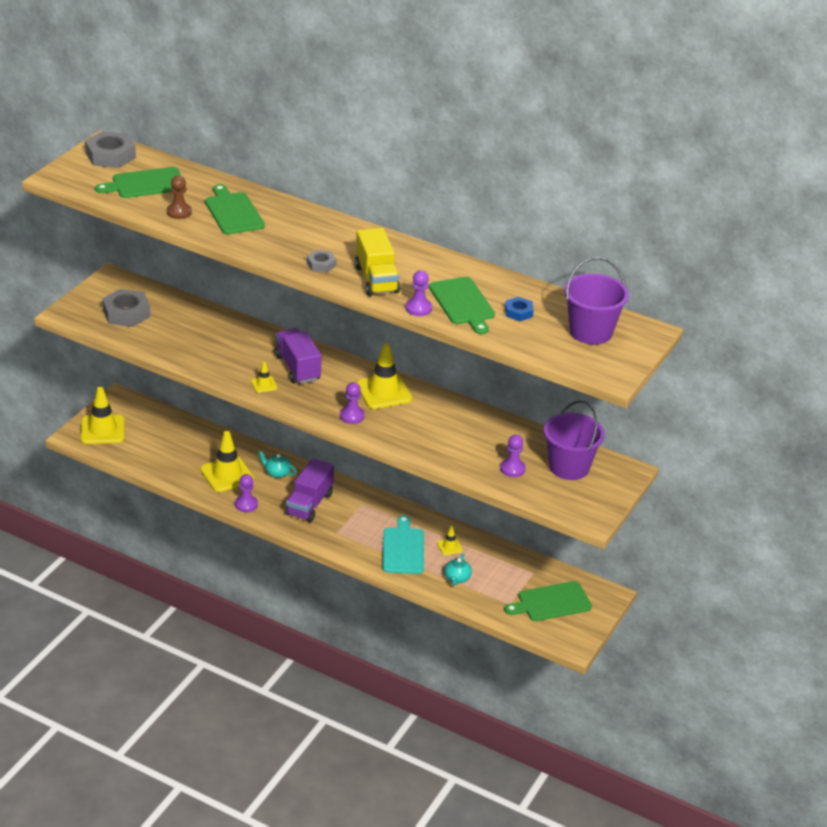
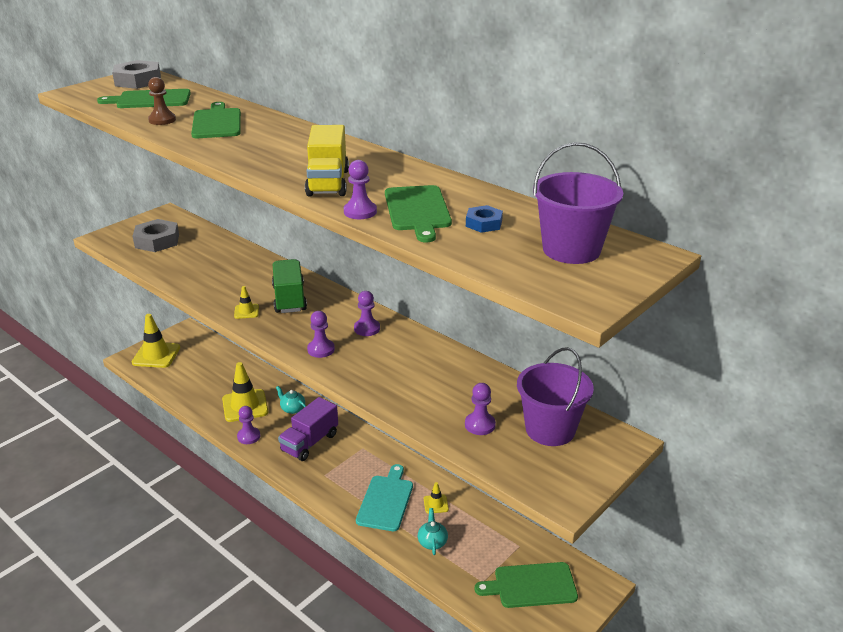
camera: 15 degrees right, 5 degrees down
purple truck [275,328,322,384] -> green truck [272,259,307,313]
grey nut [307,250,337,273] -> none
yellow traffic cone [356,343,412,409] -> purple pawn [354,291,380,336]
turquoise teapot [444,554,472,586] -> turquoise teapot turned 150 degrees clockwise [418,508,448,555]

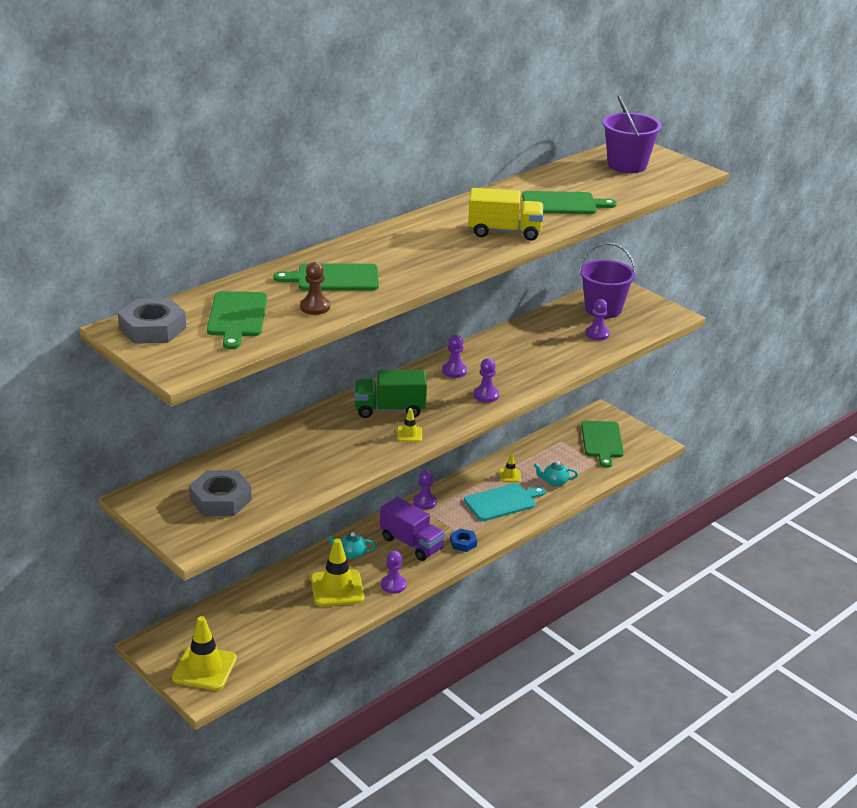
camera: 85 degrees left, 0 degrees up
turquoise teapot [276,386,306,414] -> turquoise teapot turned 45 degrees clockwise [328,532,376,559]
purple pawn [344,160,377,219] -> purple pawn moved to [413,470,437,510]
turquoise cutting board [356,464,413,531] -> turquoise cutting board turned 135 degrees clockwise [464,483,546,521]
blue nut [466,205,503,233] -> blue nut moved to [450,528,477,552]

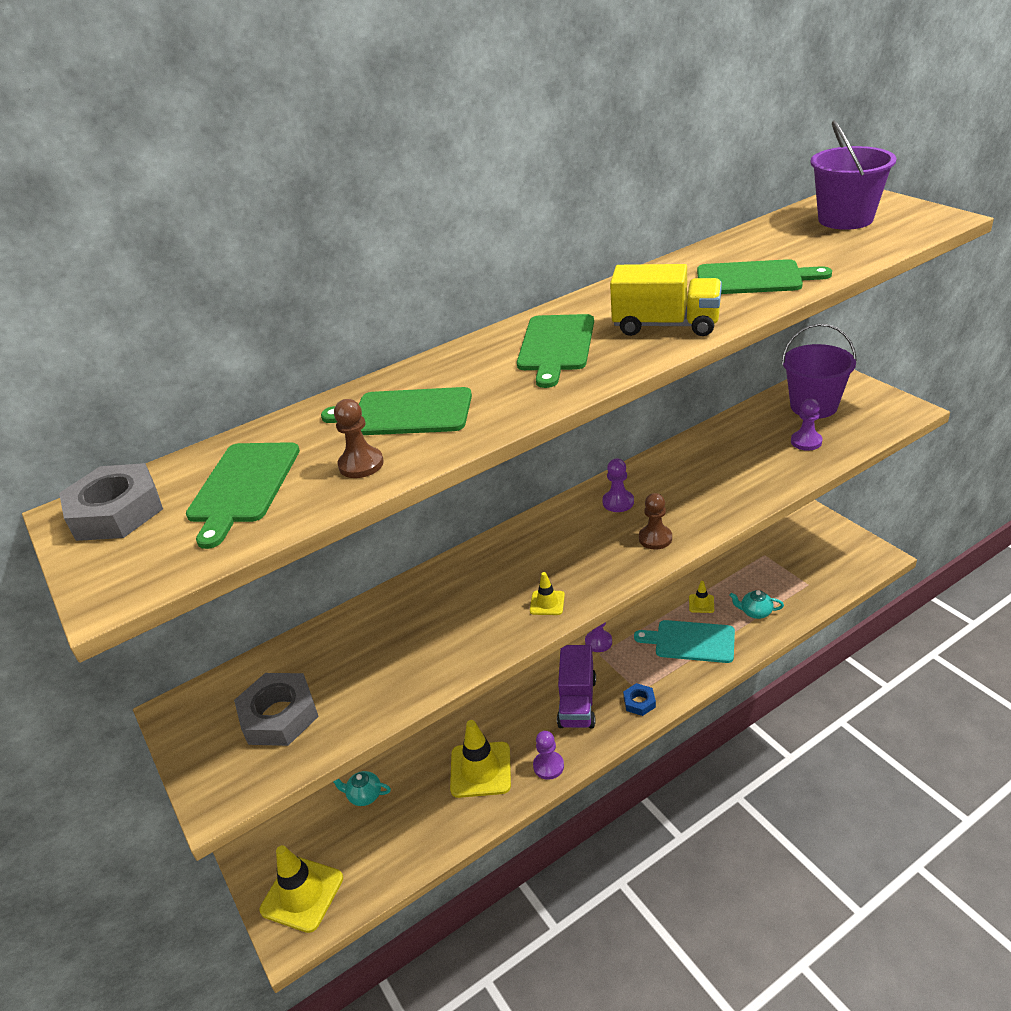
camera: 15 degrees right, 5 degrees up
turquoise teapot [328,532,376,559] -> turquoise teapot moved to [333,771,391,806]
green truck [354,370,427,418] -> none
purple truck [380,497,446,561] -> purple truck turned 45 degrees clockwise [557,645,596,728]
turquoise cutting board [464,483,546,521] -> turquoise cutting board turned 150 degrees counterclockwise [634,620,735,663]
purple pawn [473,358,499,403] -> brown pawn [639,493,672,550]
green cutting board [581,421,624,468] -> green cutting board moved to [517,314,594,388]

